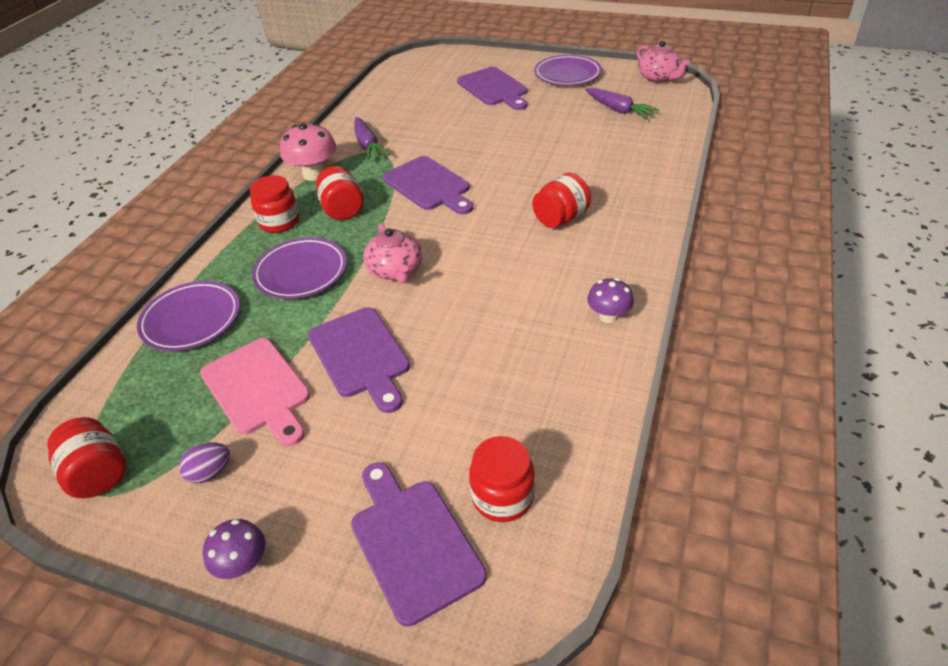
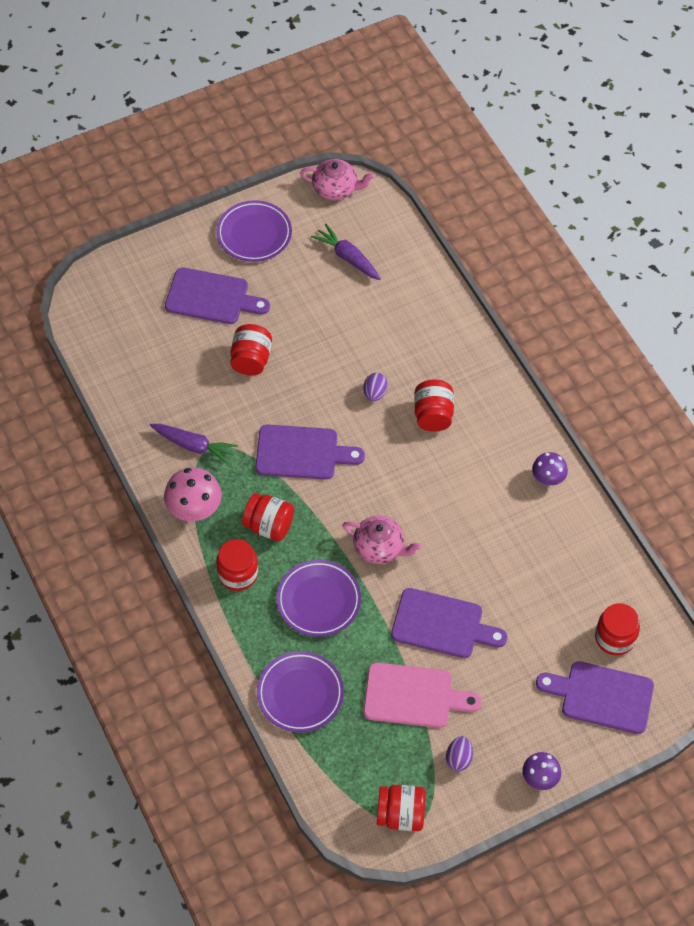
camera: 50 degrees left, 15 degrees up
purple carrot [586,88,659,119] -> purple carrot turned 135 degrees counterclockwise [311,224,381,280]
none -> red jar [230,324,272,376]
none -> purple egg [363,373,388,401]

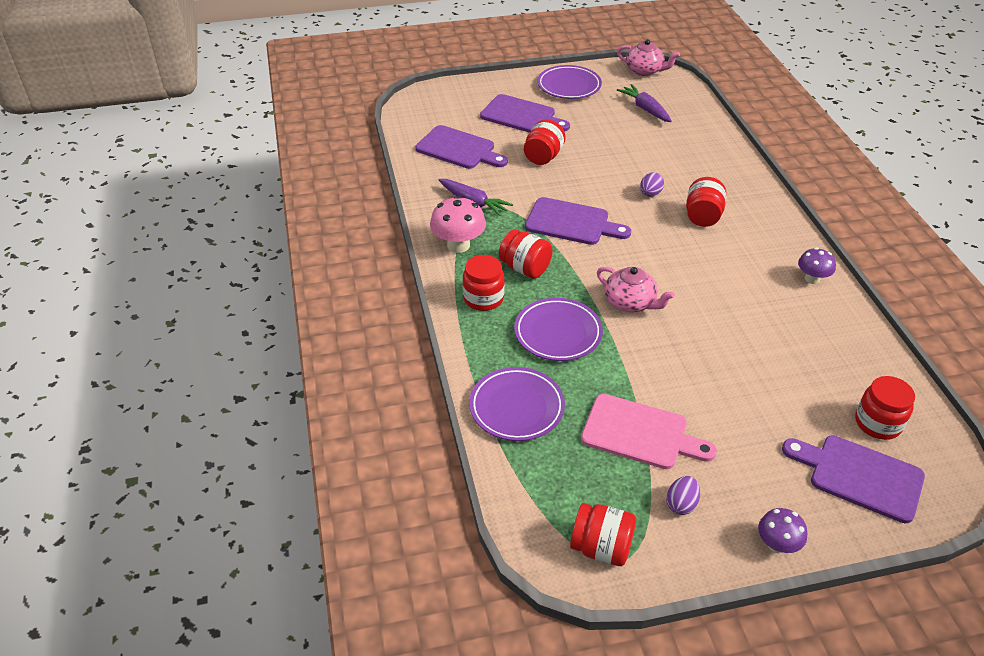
camera: 15 degrees right, 15 degrees down
purple cutting board [391,588,507,658] -> purple cutting board moved to [415,125,508,169]

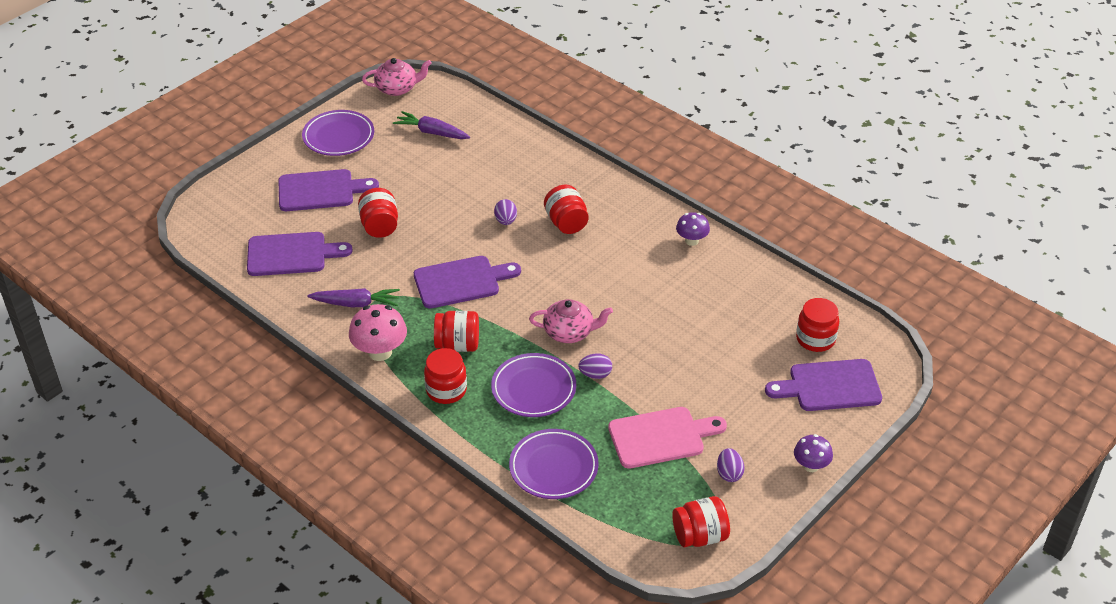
camera: 35 degrees left, 0 degrees up
none -> purple egg [578,353,612,379]

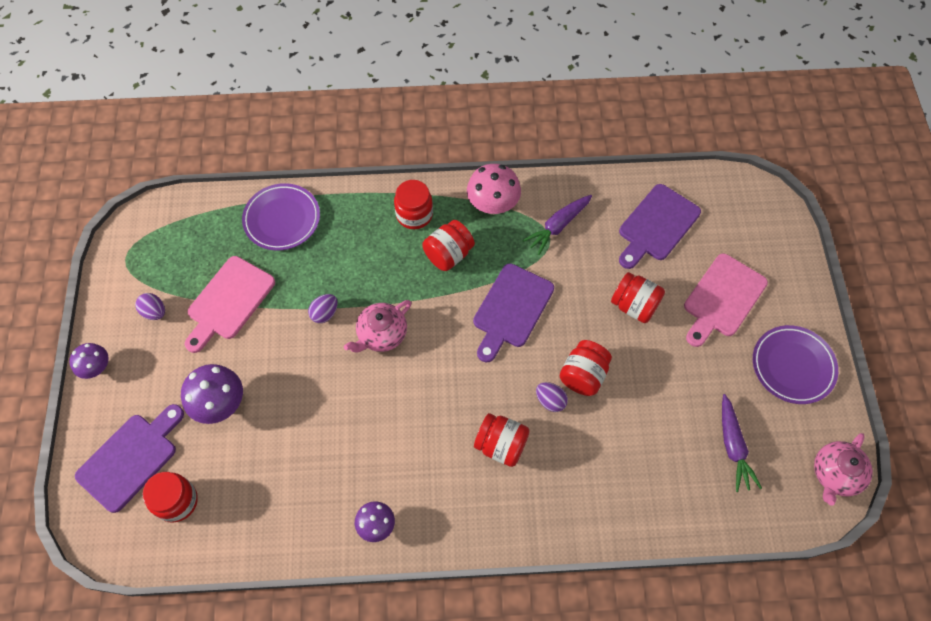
camera: 135 degrees right, 20 degrees up
purple cutting board [278,169,379,211] -> pink cutting board [684,254,768,347]
purple carrot [393,111,470,139] -> purple carrot turned 105 degrees clockwise [722,394,762,492]
purple plate [491,353,576,417] -> none
red jar [672,496,730,547] -> red jar moved to [560,340,612,396]
none -> purple mushroom [181,364,243,424]

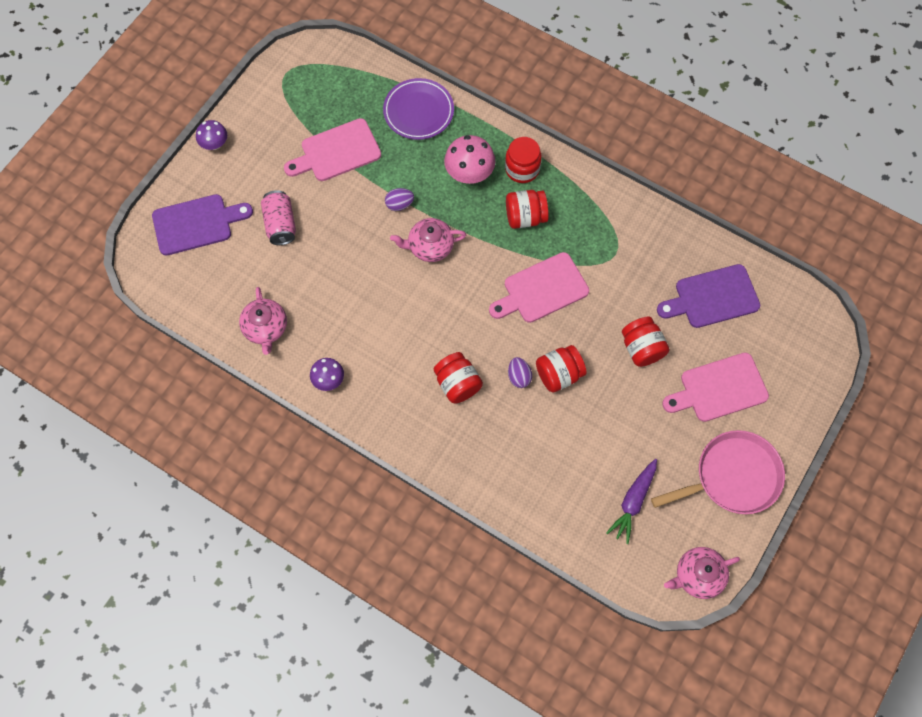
camera: 35 degrees right, 5 degrees up
purple egg [135,293,165,320] -> none
red jar [143,472,198,523] -> none
purple mushroom [181,364,243,424] -> pink can [261,190,296,245]
pink mushroom [467,164,521,215] -> pink mushroom moved to [444,135,496,184]
purple cutting board [473,264,554,362] -> pink cutting board [489,252,589,323]
purple carrot [522,195,592,255] -> none
purple plate [753,325,838,404] -> pink pan [651,430,785,514]
none -> pink teapot [239,287,287,355]

